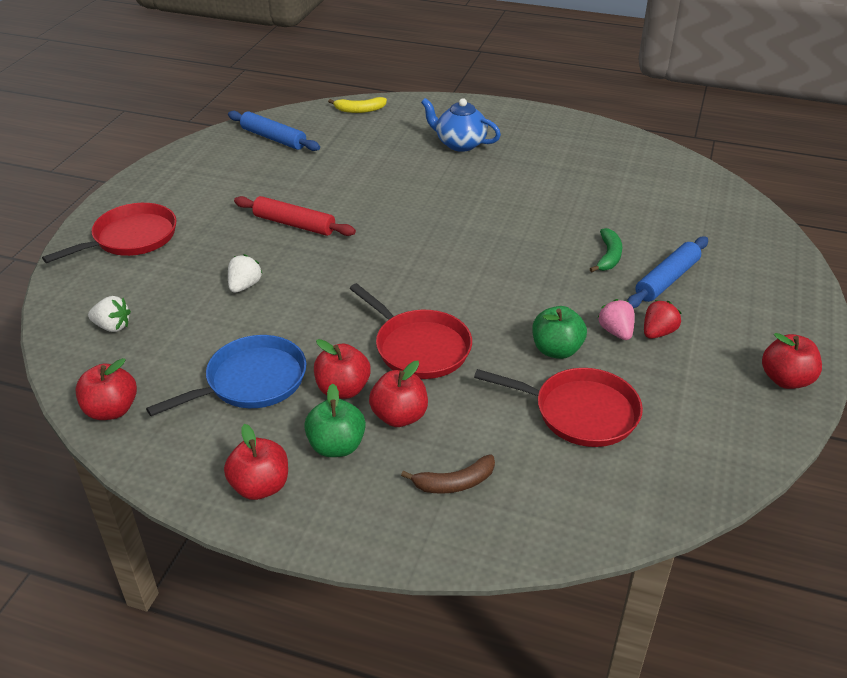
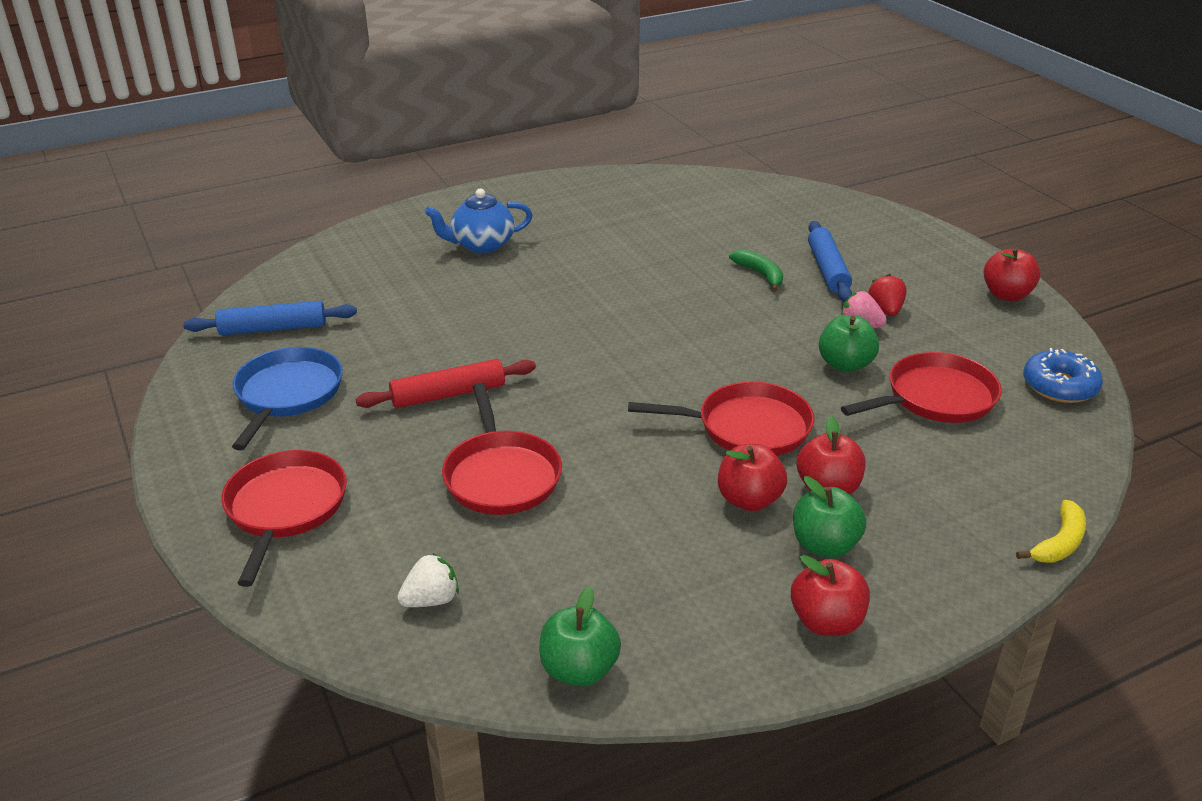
camera: 45 degrees left, 5 degrees down
red apple [75,358,137,420] -> green apple [540,586,621,686]
blue pan [146,335,306,416] -> blue pan moved to [232,347,343,451]
white strawberry [228,254,262,293] -> red pan [442,383,562,515]
yellow banana [328,97,387,113] -> yellow banana moved to [1016,500,1086,563]
brown banana [401,454,495,494] -> none
none -> blue donut [1023,348,1103,403]

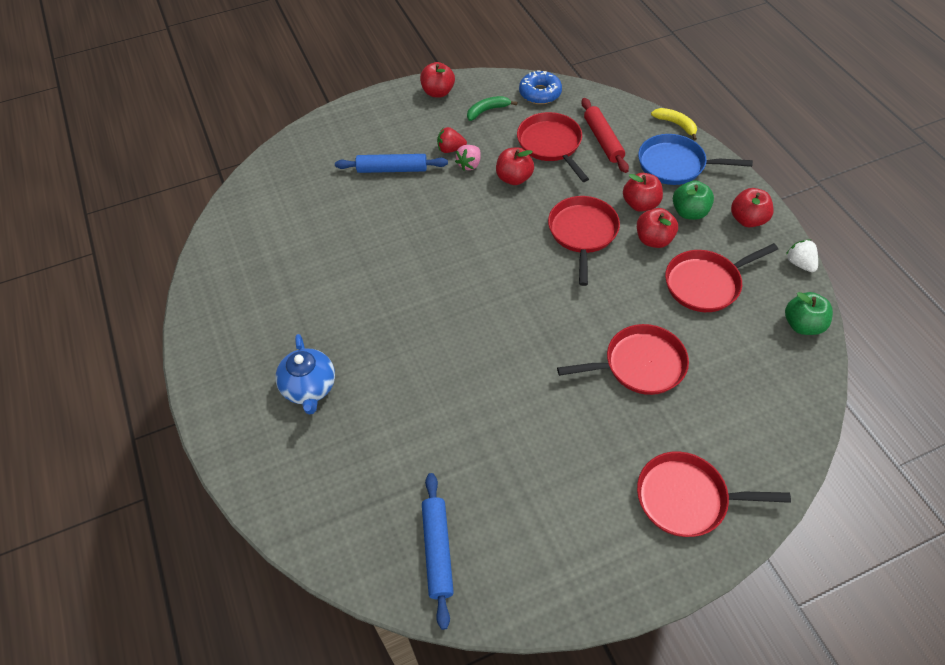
camera: 85 degrees left, 20 degrees up
blue pan [232,347,343,451] -> blue pan moved to [638,134,753,185]
red rolling pin [355,359,536,408] -> red rolling pin moved to [581,98,629,173]
white strawberry [398,553,459,607] -> white strawberry moved to [786,239,818,272]
green banana [729,249,783,292] -> green banana moved to [467,96,518,121]
green apple [819,315,879,372] -> red apple [496,147,534,185]
none -> red pan [665,243,778,312]

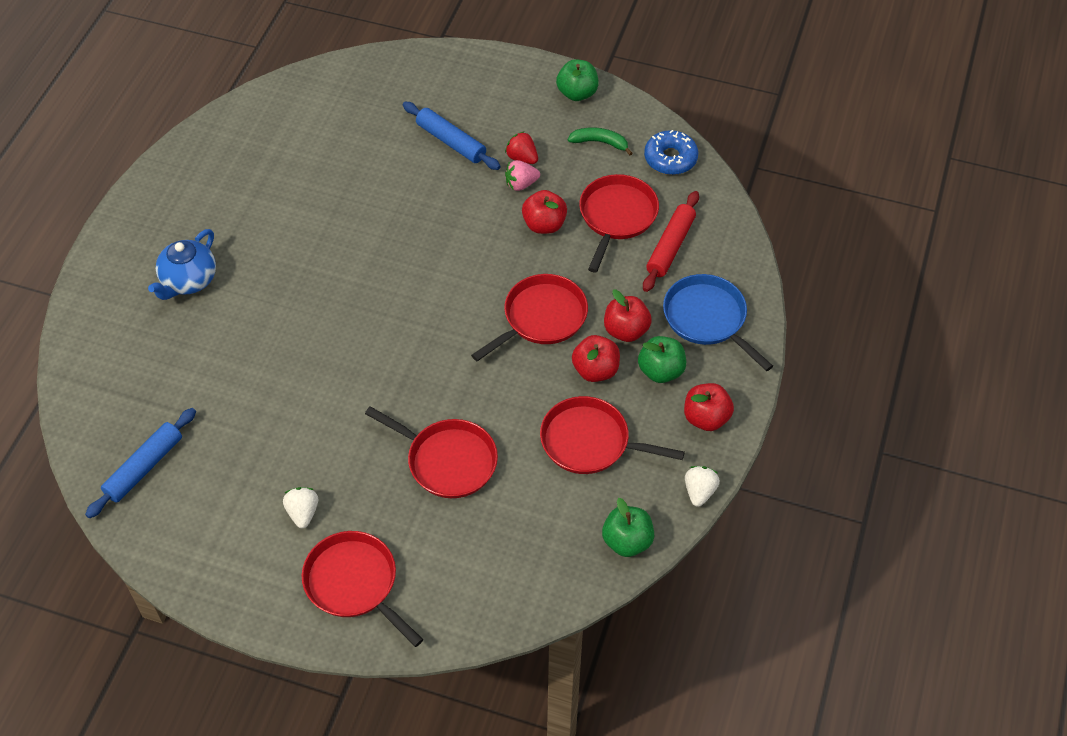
camera: 40 degrees right, 0 degrees up
red apple [420,62,455,98] -> green apple [556,59,599,101]
yellow banana [651,108,697,140] -> none
none -> white strawberry [283,487,318,528]

